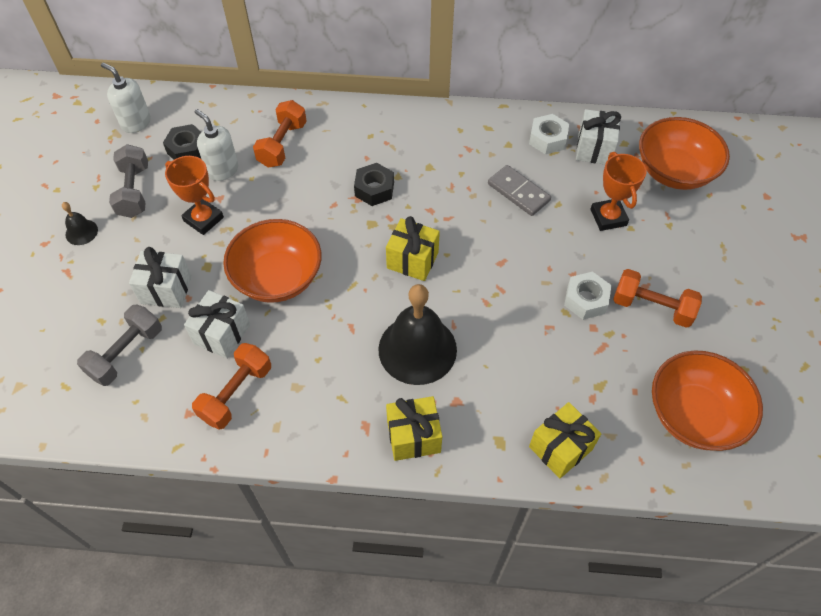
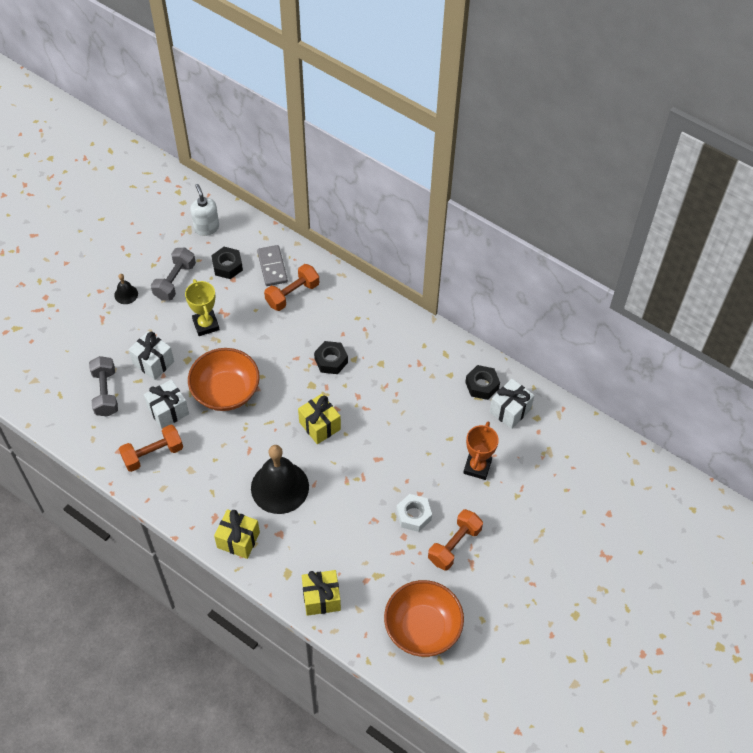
camera: 30 degrees right, 0 degrees up
grey dumbbell [77,305,162,386] -> grey dumbbell turned 75 degrees counterclockwise [89,356,118,417]
orange trophy [165,156,224,235] -> yellow trophy [185,279,220,336]
white soap dispenser [195,109,238,181] -> none
grey domino [488,165,551,216] -> grey domino moved to [257,245,288,286]
white nut [529,114,569,154] -> black nut [465,365,500,400]
orange dumbbell [613,269,702,328] -> orange dumbbell turned 75 degrees clockwise [428,509,483,571]
orange bowl [639,117,730,190] -> none

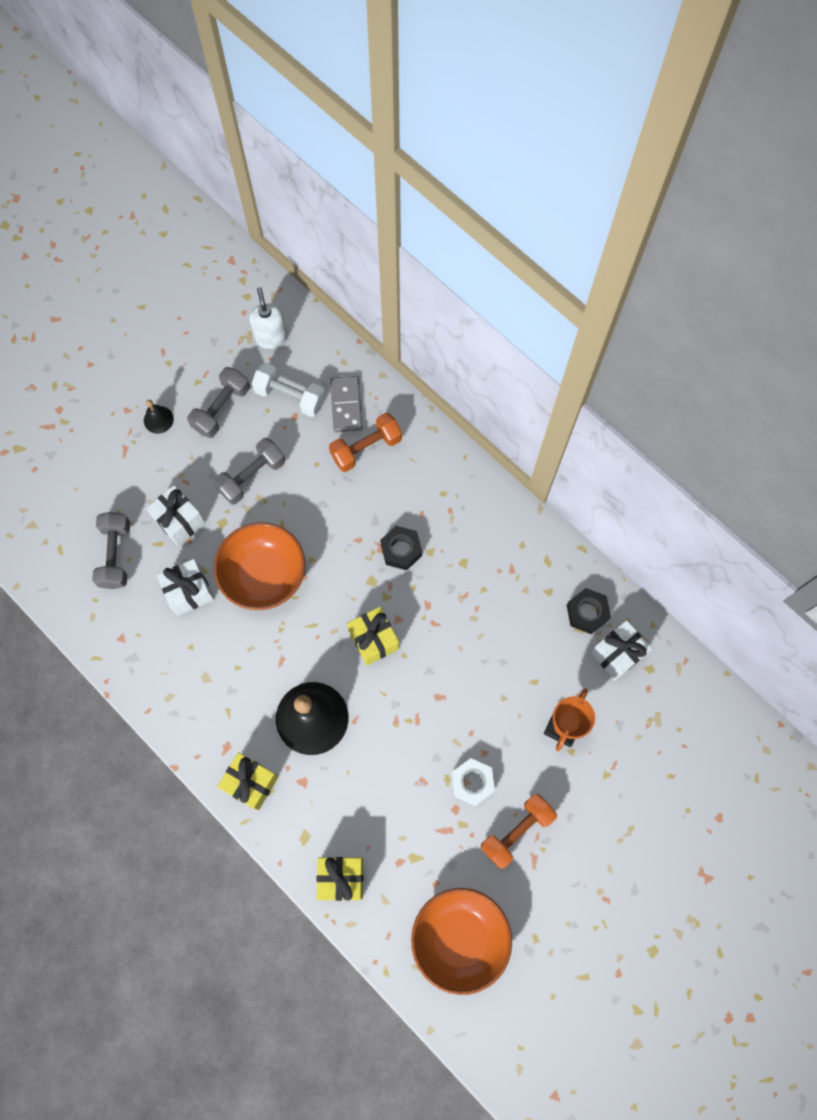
camera: 10 degrees right, 15 degrees up
orange dumbbell [119,425,183,472] -> none
yellow trophy [185,279,220,336] -> grey dumbbell [213,438,285,504]
black nut [211,247,243,279] -> white dumbbell [251,363,325,417]

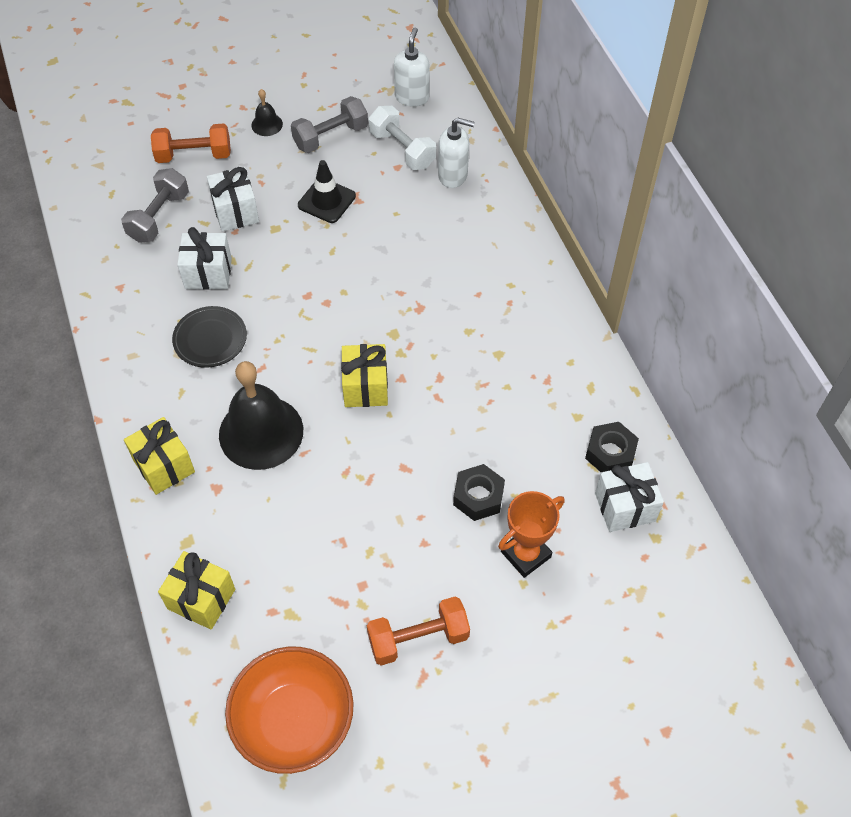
camera: 25 degrees right, 15 degrees down
grey dumbbell [213,438,285,504] -> black traffic cone [298,160,356,223]
orange bowl [214,522,305,610] -> none
orange dumbbell [329,413,402,472] -> orange dumbbell moved to [151,123,231,163]
grey domino [330,376,363,432] -> white soap dispenser [438,118,475,188]
black nut [380,526,422,570] -> black nut moved to [453,464,505,521]
white nut [451,758,495,806] -> none
none -> black plate [172,306,247,368]

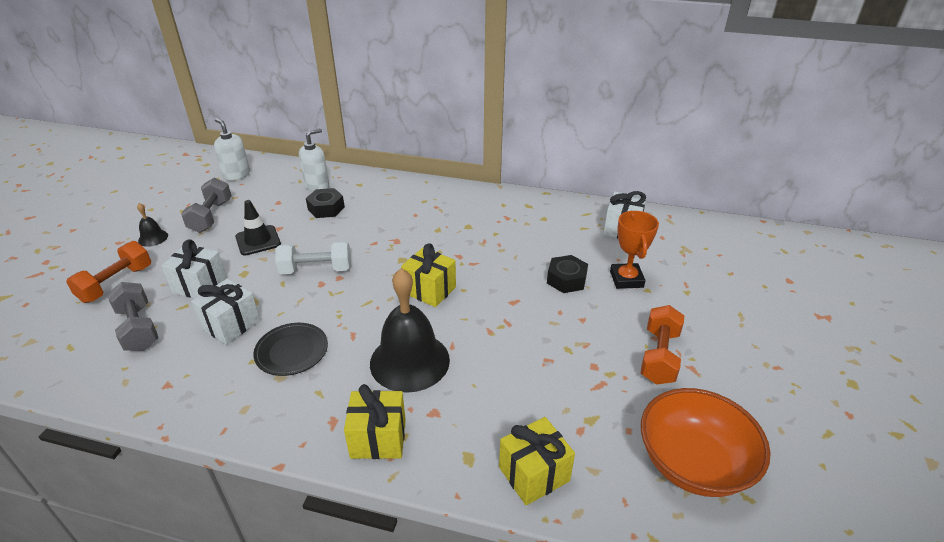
camera: 55 degrees left, 20 degrees down
white dumbbell [369,106,436,170] -> white dumbbell moved to [275,241,351,274]
black nut [585,422,639,472] -> black nut moved to [306,188,345,218]

